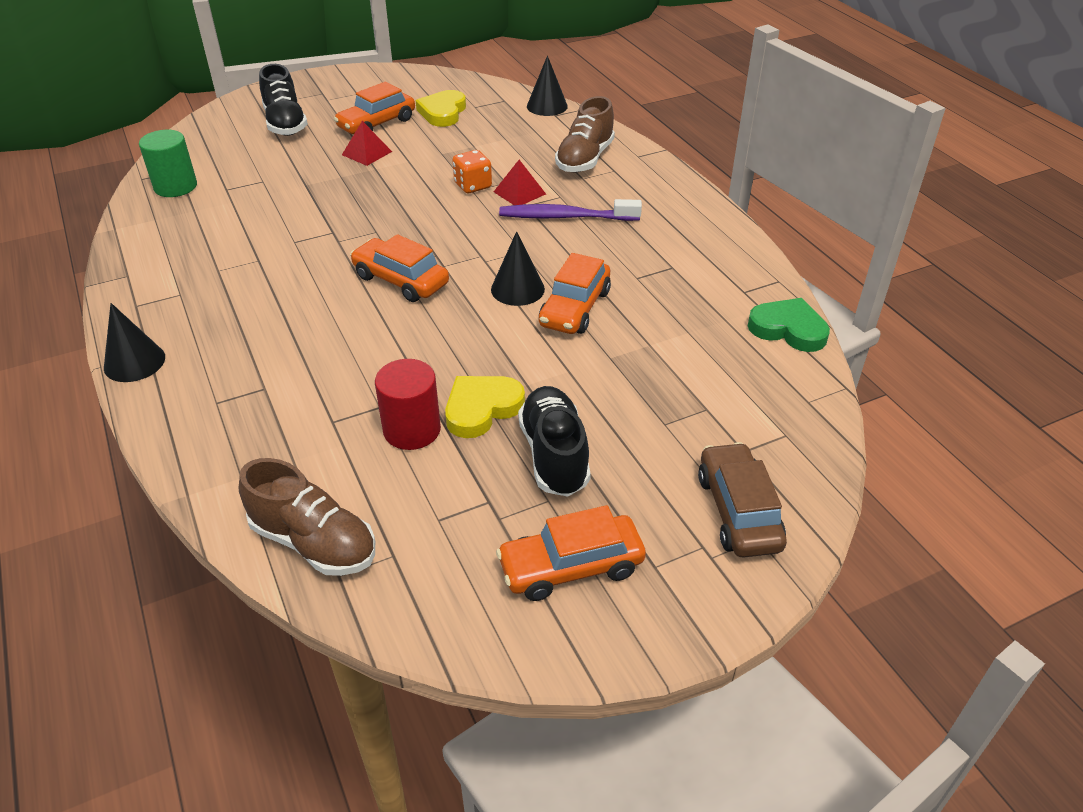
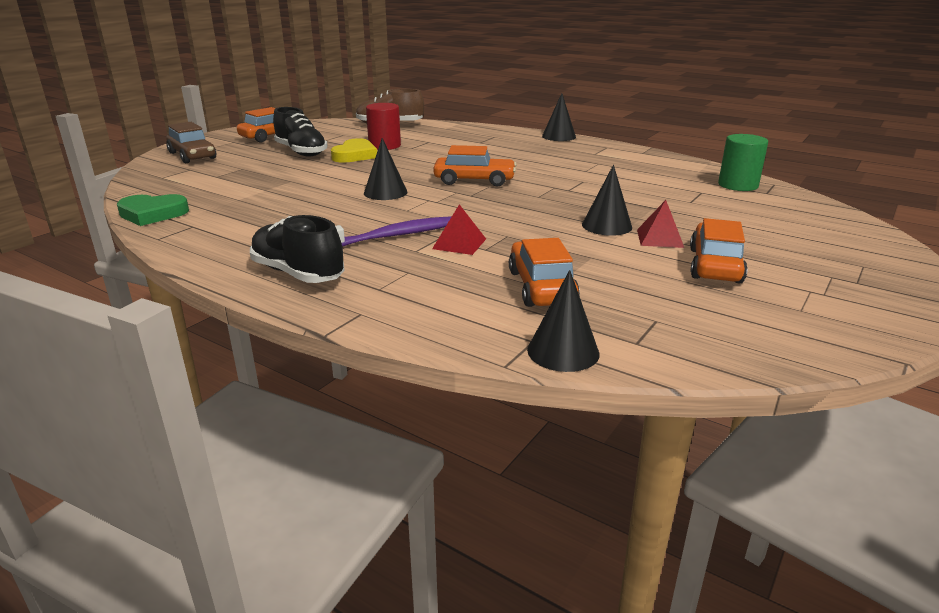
camera: 150 degrees right, 15 degrees down
black shoe [259,64,308,136] -> black shoe moved to [250,215,345,283]
yellow heart [416,90,466,127] -> none
orange dice [453,150,492,193] -> none
orange car [539,253,611,334] -> orange car moved to [509,238,580,307]
brown shoe [555,96,615,173] -> none
none -> black cone [582,165,632,236]

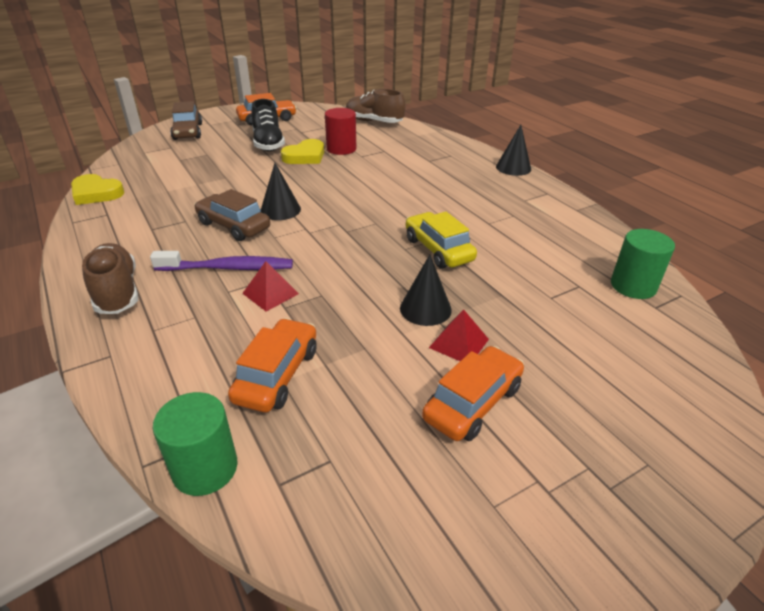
camera: 25 degrees right, 10 degrees up
green heart [117,194,189,226] -> yellow heart [71,174,125,205]
black shoe [250,215,345,283] -> brown shoe [82,243,138,314]
orange car [433,145,517,187] -> none
black cone [527,270,599,372] -> green cylinder [152,392,238,496]
none -> brown car [194,189,270,241]
none -> yellow car [406,212,477,269]

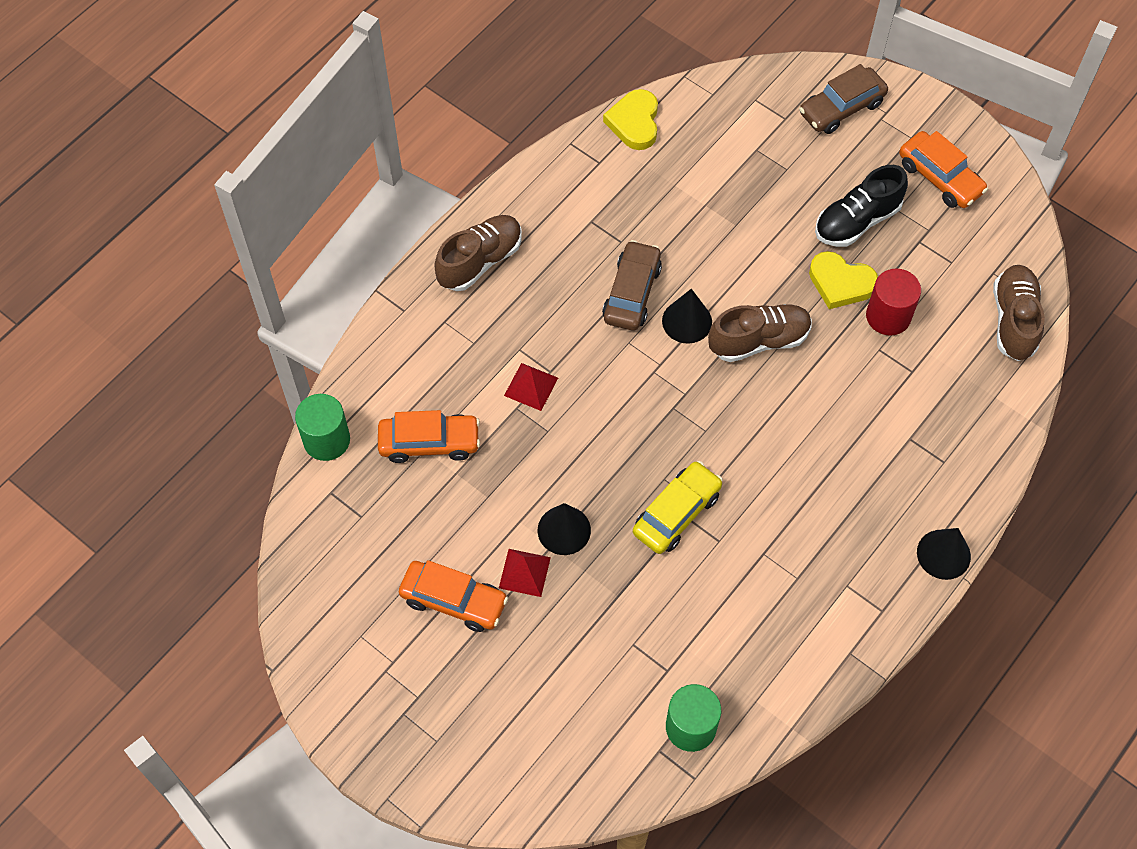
camera: 70 degrees right, 25 degrees up
purple toothbrush [150,251,293,271] -> none
none -> brown shoe [708,304,812,362]

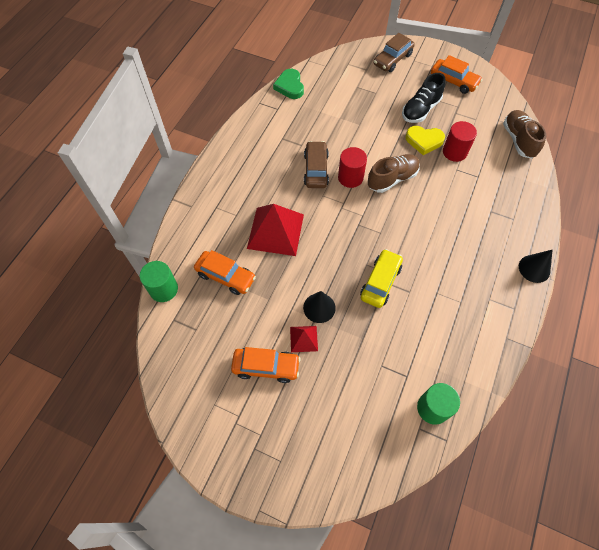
camera: 15 degrees left, 0 degrees up
orange car [378,410,480,463] -> orange car turned 45 degrees clockwise [194,250,256,295]
brown shoe [434,215,522,291] -> none
red pyramid [504,363,558,411] -> red pyramid [247,204,304,256], size x2.04
yellow heart [603,89,658,150] -> green heart [273,69,304,99]
black cone [662,289,712,344] -> red cylinder [338,147,367,188]

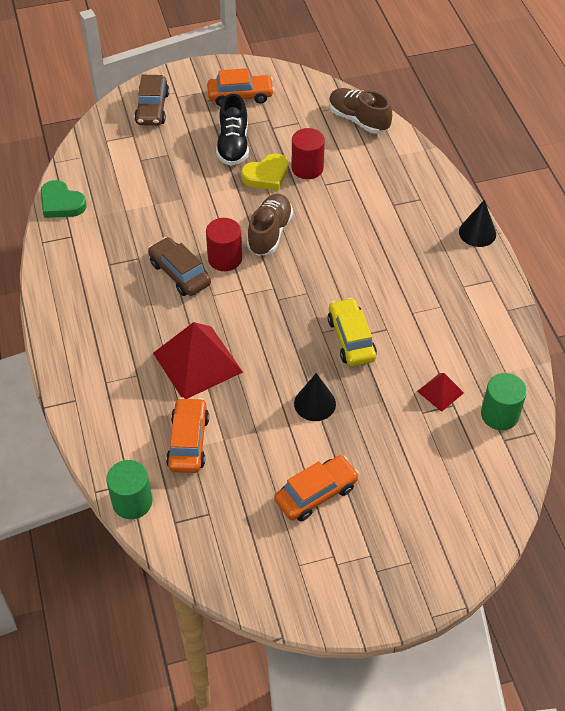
camera: 40 degrees left, 10 degrees down
orange car [194,250,256,295] -> orange car turned 75 degrees counterclockwise [166,397,209,473]
red pyramid [290,326,318,352] -> red pyramid moved to [417,373,464,412]

